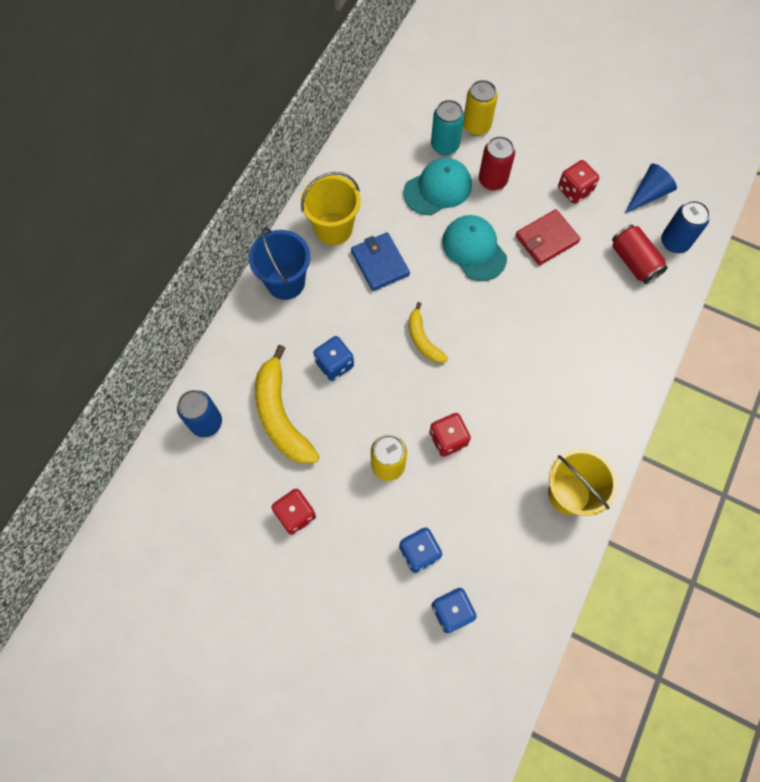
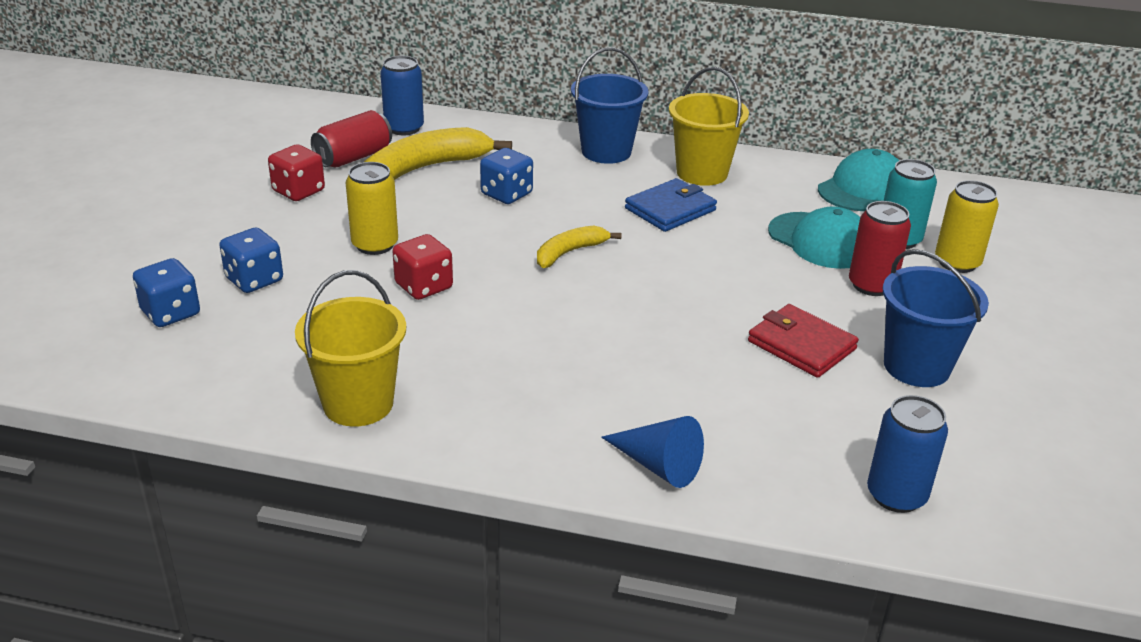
camera: 75 degrees right, 35 degrees down
turquoise cap [442,215,507,281] -> turquoise cap moved to [818,149,900,211]
red dice [558,160,599,204] -> blue bucket [883,249,989,387]
red can [612,224,668,284] -> red can moved to [311,110,392,168]
blue cone [624,164,677,214] -> blue cone moved to [601,416,704,488]

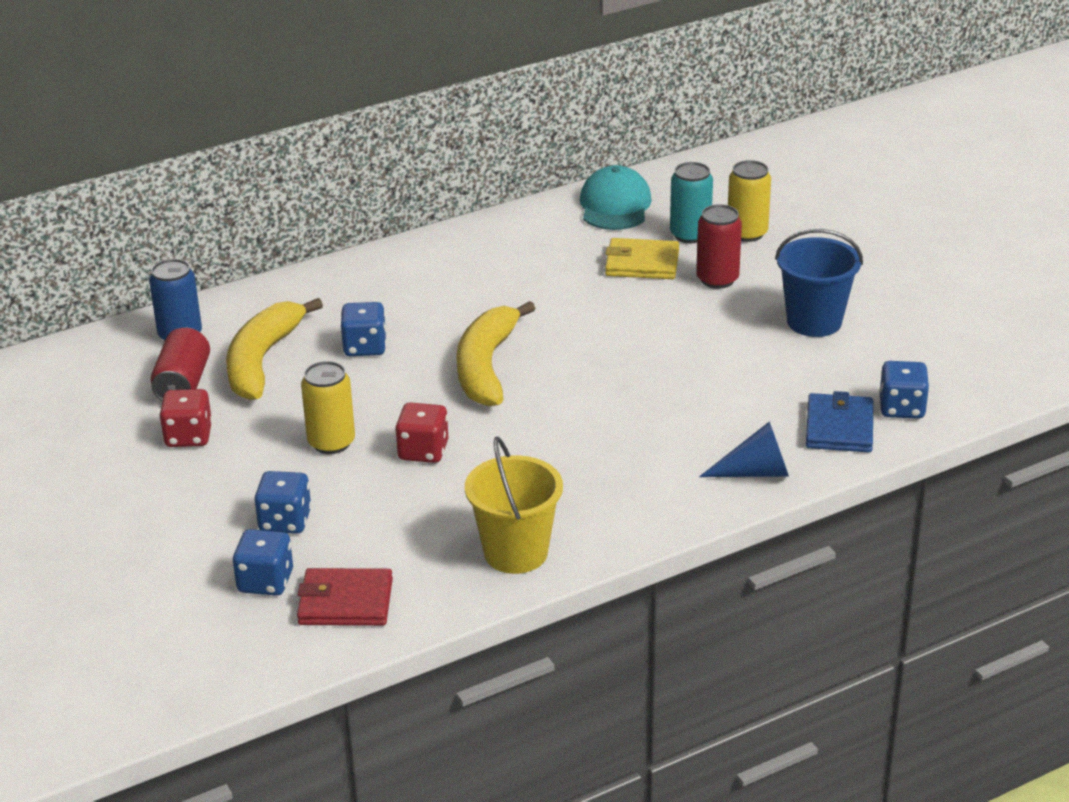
camera: 40 degrees left, 0 degrees up
yellow banana [537,226,622,268] -> yellow banana [456,301,535,406], size x1.79
blue bucket [571,47,648,164] -> none
blue wallet [625,178,717,232] -> blue wallet moved to [806,391,873,452]
yellow bucket [669,67,749,186] -> none
red wallet [748,304,859,378] -> red wallet moved to [297,568,393,626]
turquoise cap [768,206,860,269] -> yellow wallet [605,238,679,279]
blue can [867,395,948,513] -> blue dice [879,361,929,419]

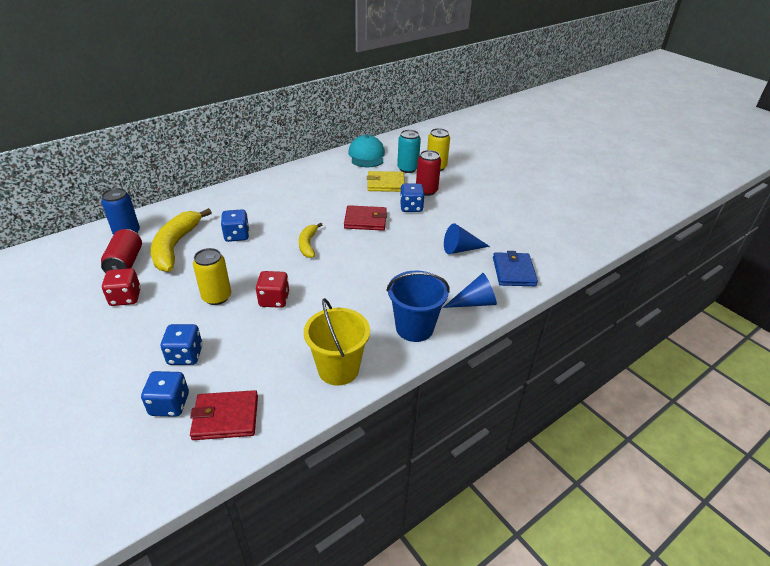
camera: 10 degrees left, 5 degrees up
yellow banana [456,301,535,406] -> yellow banana [299,223,323,258], size x0.56
blue bucket [775,229,863,337] -> blue bucket moved to [386,271,450,342]
blue dice [879,361,929,419] -> blue dice moved to [400,184,425,212]
none -> red wallet [344,205,387,231]
none -> blue cone [444,223,490,254]

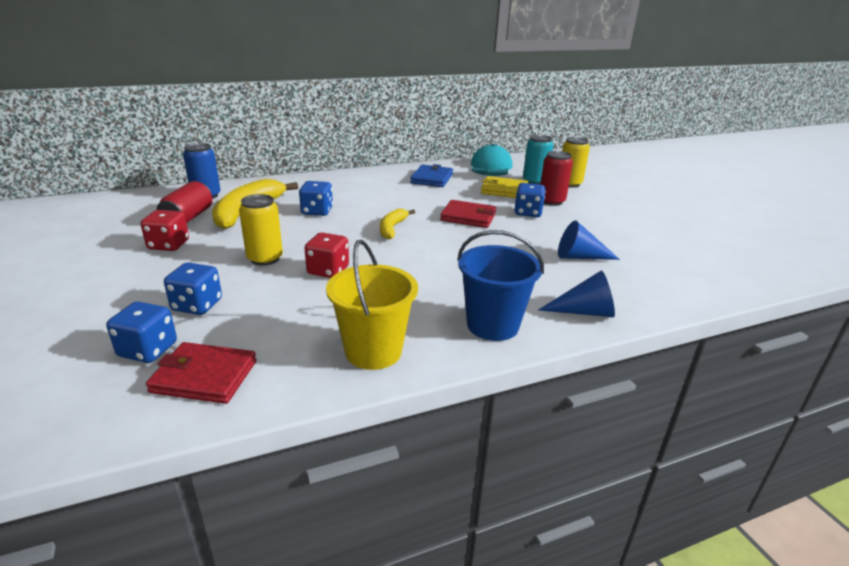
camera: 15 degrees right, 10 degrees down
blue wallet [493,251,538,286] -> blue wallet moved to [410,164,453,187]

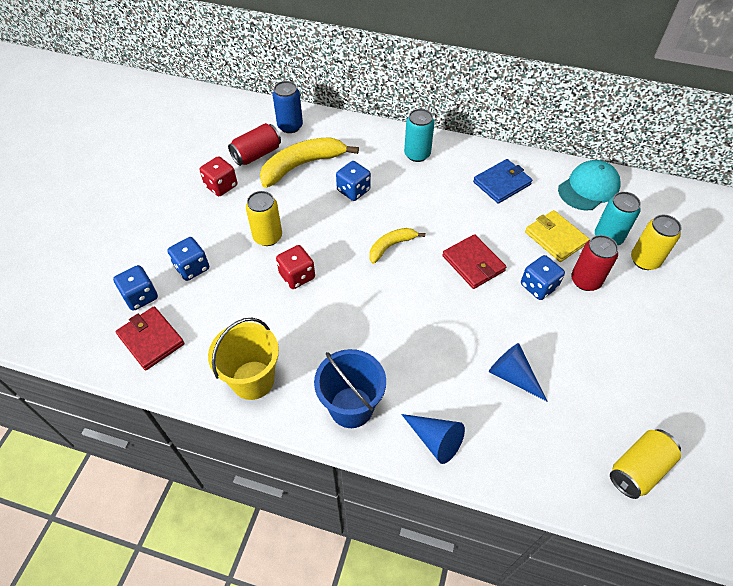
camera: 40 degrees right, 25 degrees up
none -> turquoise can [404,109,435,162]
none -> yellow can [610,429,681,499]

